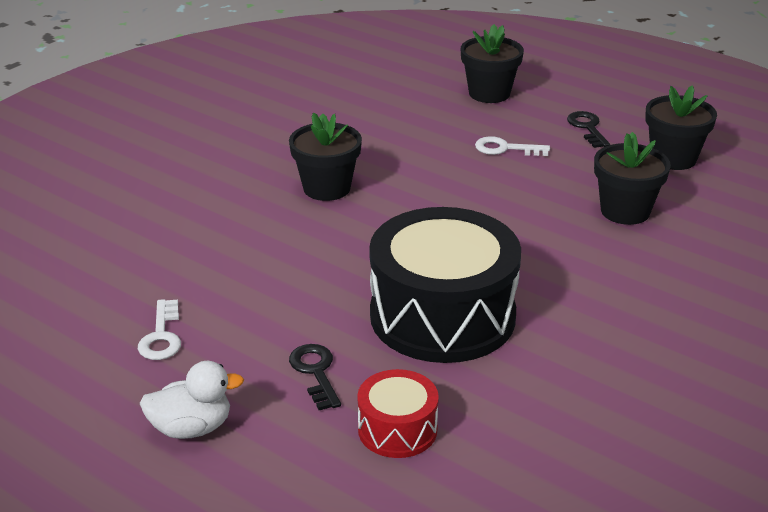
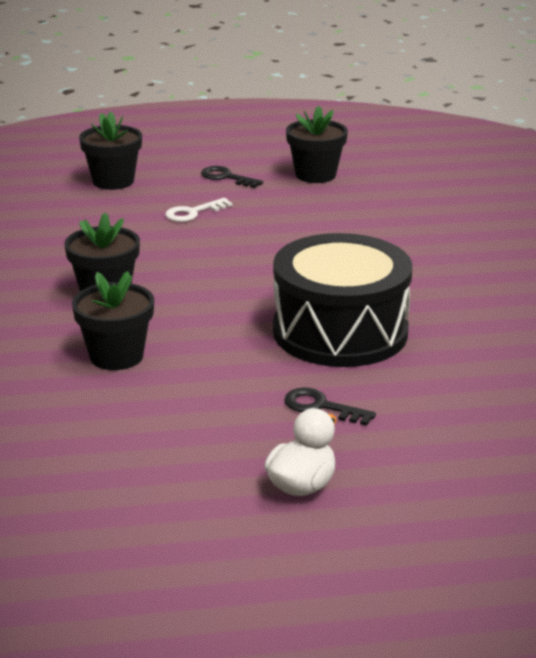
camera: 45 degrees left, 5 degrees down
white key [138,299,181,360] -> none
red drum [357,369,439,458] -> none
black flower pot [594,132,671,225] -> black flower pot moved to [72,271,154,370]

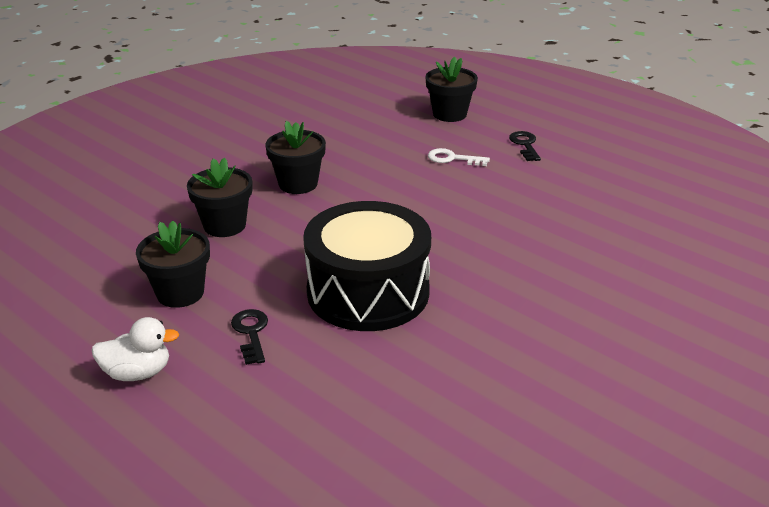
camera: 50 degrees right, 5 degrees up
black flower pot [286,106,348,183] -> black flower pot moved to [136,220,210,308]

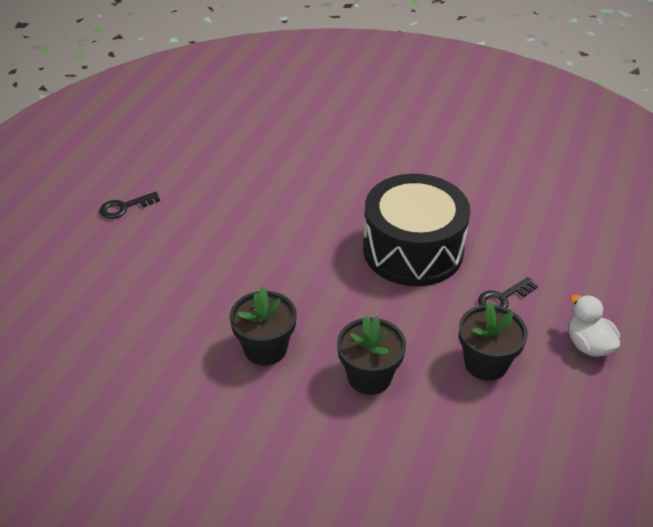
camera: 110 degrees left, 10 degrees up
black flower pot [425,57,478,122] -> none
white key [428,148,490,166] -> none

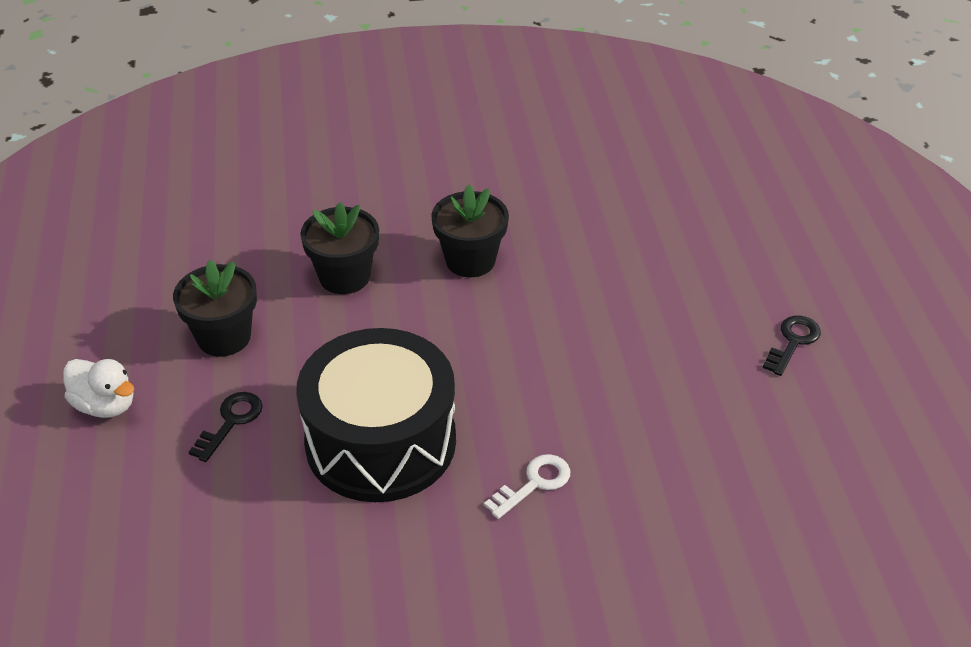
camera: 150 degrees right, 0 degrees up
none -> white key [484,454,570,519]

